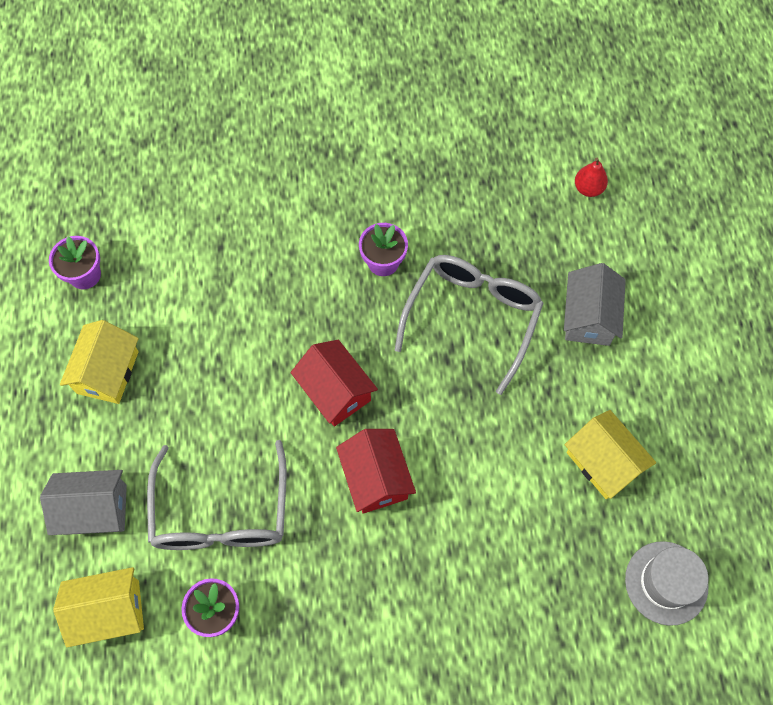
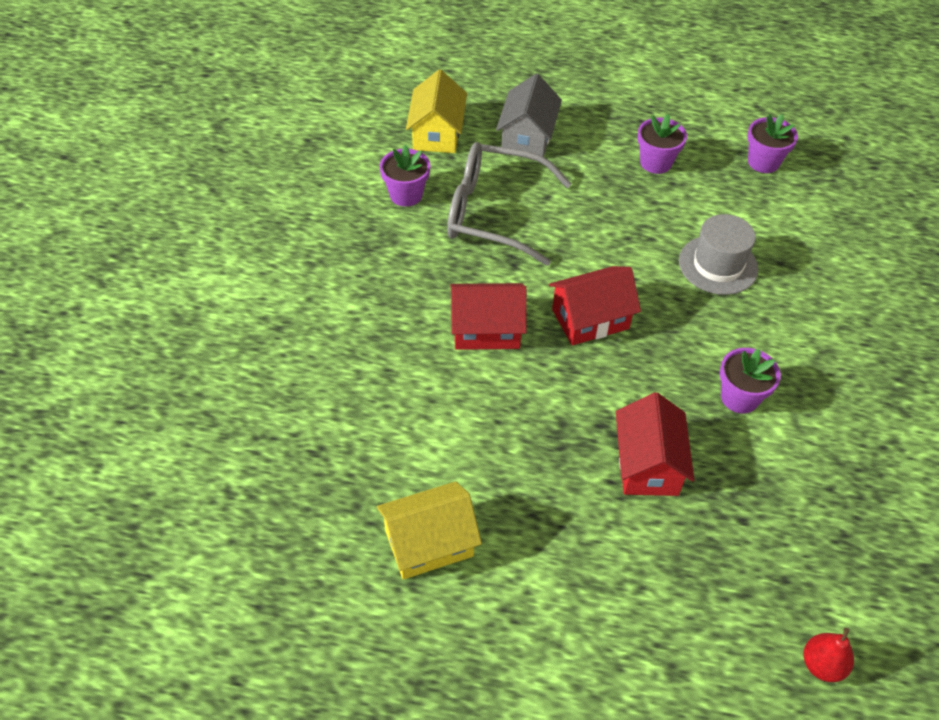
camera: 105 degrees right, 15 degrees down
yellow house [60,320,139,404] -> purple flower pot [637,114,687,174]
grey glasses [395,255,544,395] -> red house [616,392,694,496]
grey house [564,263,626,346] -> none
grey hat [625,541,708,626] -> grey hat moved to [679,214,758,295]

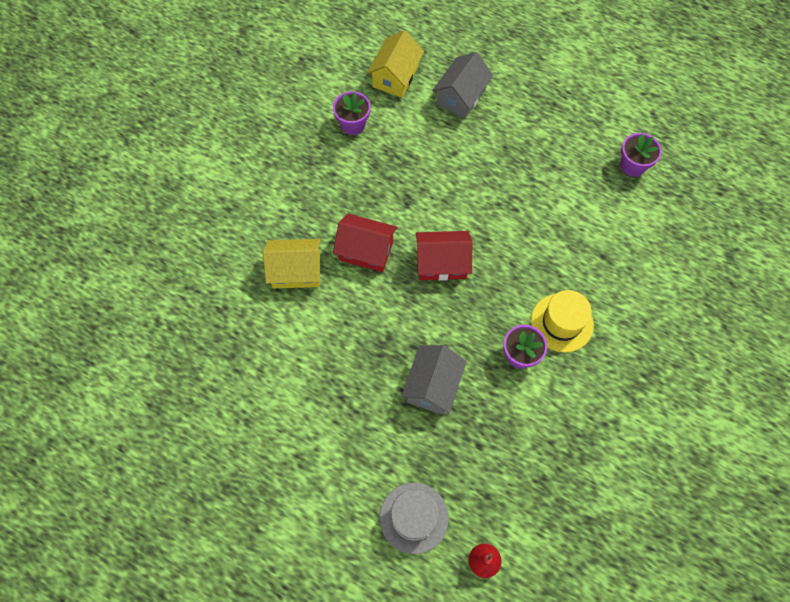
camera: 20 degrees right, 15 degrees up
yellow house [377,481,482,580] -> yellow house moved to [263,239,321,288]
grey glasses [447,142,571,266] -> none
red house [616,392,694,496] -> grey house [401,345,467,415]
purple flower pot [637,114,687,174] -> none
grey hat [679,214,758,295] -> grey hat moved to [380,483,449,554]
none -> yellow hat [531,290,594,353]

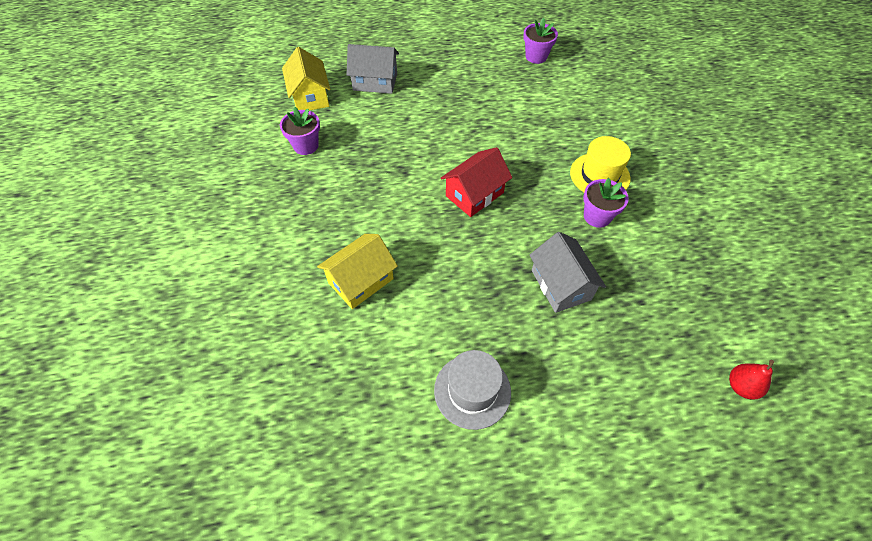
camera: 40 degrees left, 10 degrees down
red house [333,214,397,272] -> none
grey hat [380,483,449,554] -> grey hat moved to [434,350,511,430]
grey house [432,52,493,119] -> grey house turned 75 degrees counterclockwise [347,44,399,94]

